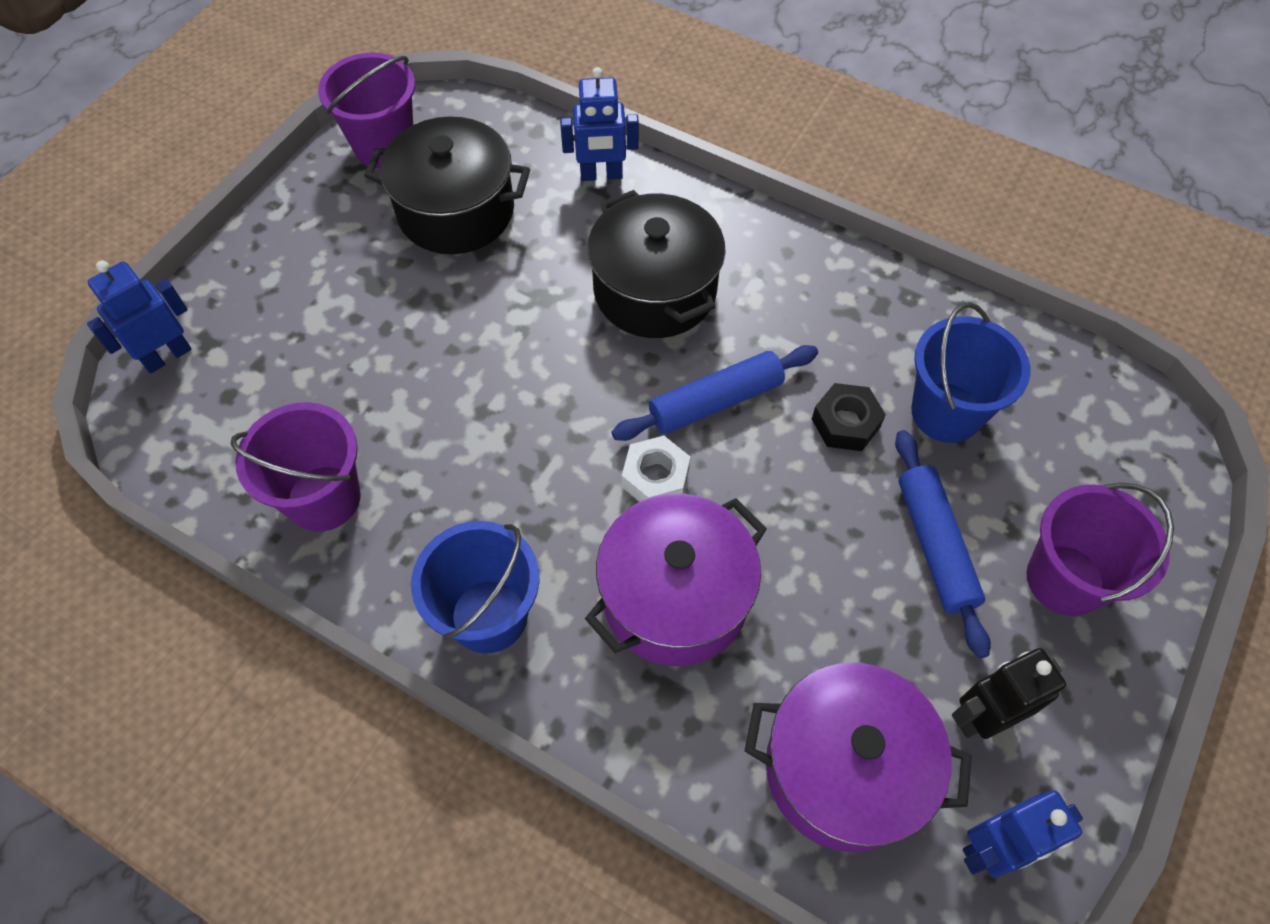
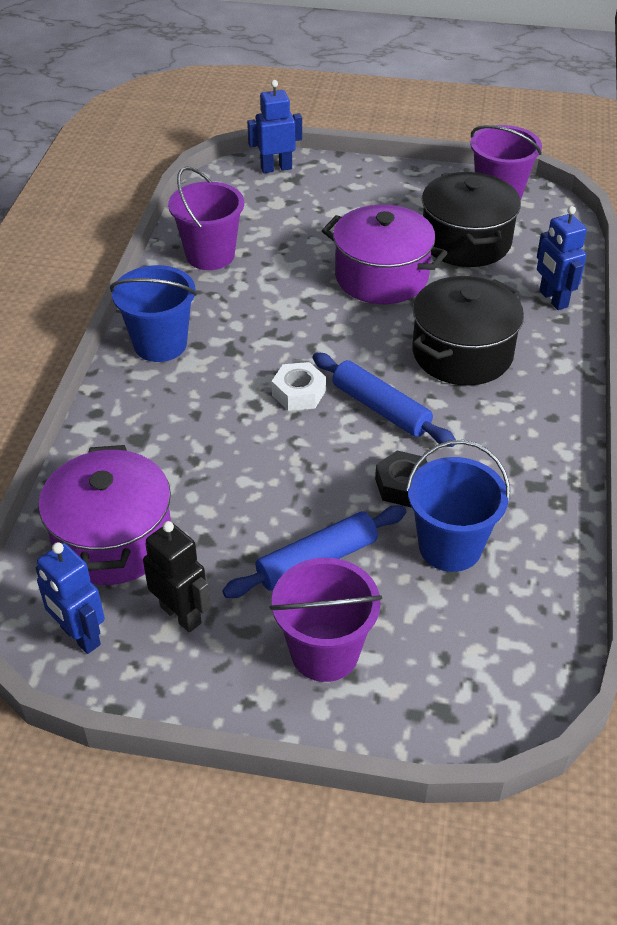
camera: 70 degrees right, 15 degrees down
blue robot [87,260,192,374] -> blue robot turned 45 degrees counterclockwise [247,80,302,173]
purple pot [585,494,767,666] -> purple pot moved to [322,205,447,304]

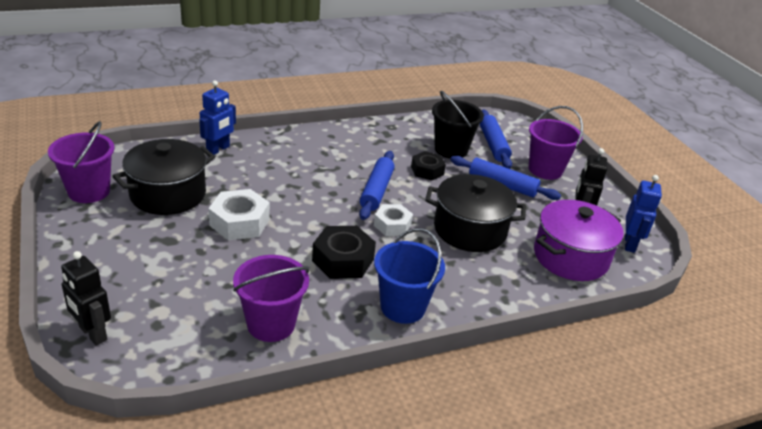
camera: 125 degrees left, 10 degrees down
blue robot [247,80,302,173] -> black robot [61,251,111,346]
purple pot [322,205,447,304] -> white nut [209,189,270,240]
blue bucket [406,440,510,572] -> black bucket [432,91,484,159]
black pot [412,276,524,385] -> black pot moved to [425,174,526,252]
none -> black nut [312,226,376,279]
none -> blue rolling pin [480,110,512,169]

